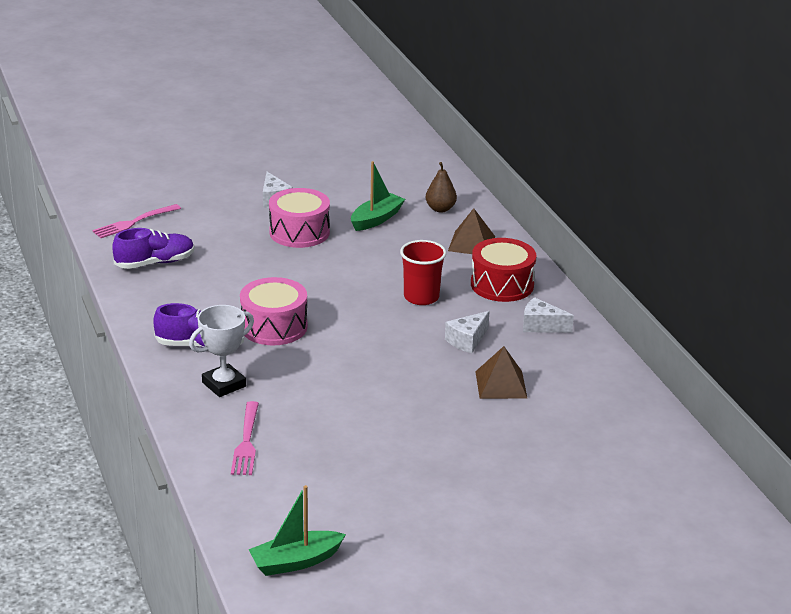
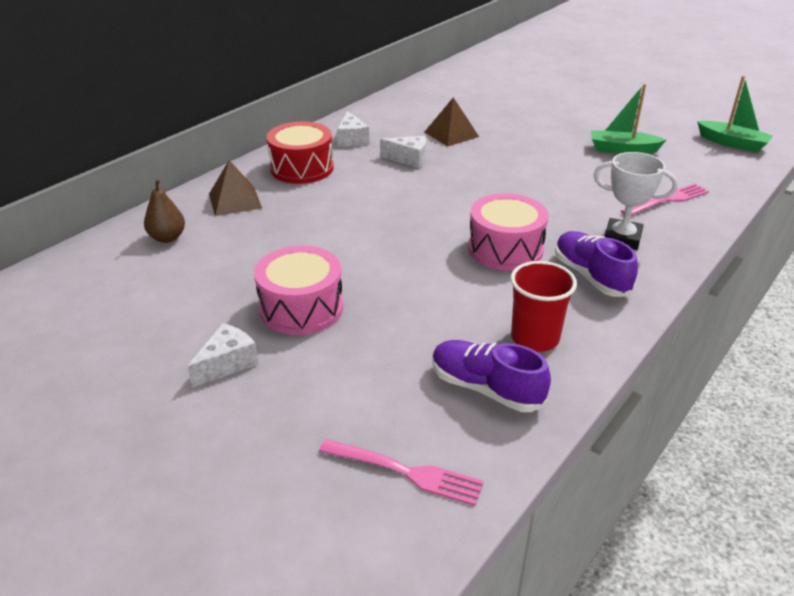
camera: 120 degrees left, 5 degrees up
green boat [351,161,405,231] -> green boat moved to [591,84,666,154]
red cup [400,240,446,305] -> red cup moved to [510,261,577,352]

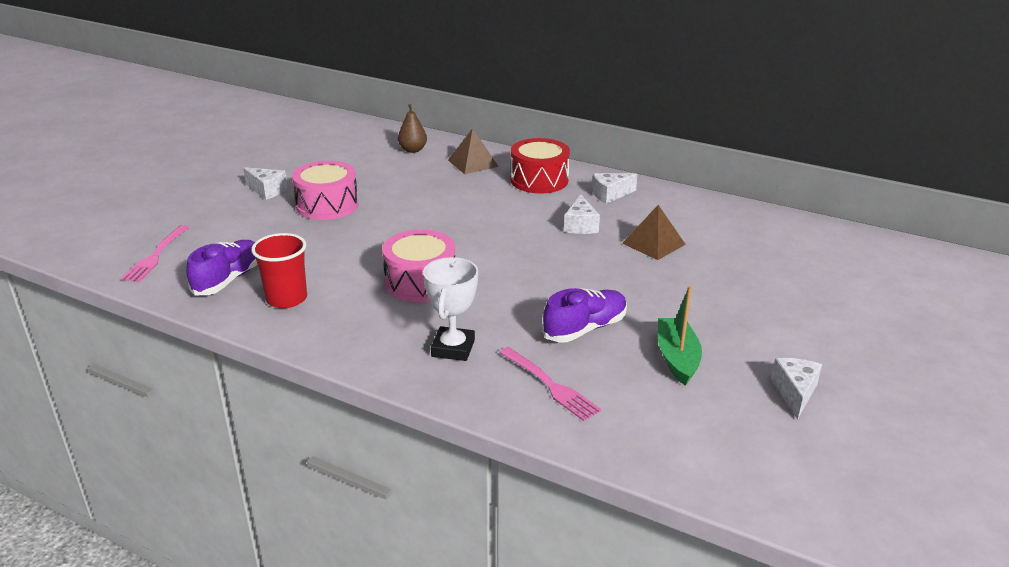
camera: 80 degrees right, 5 degrees down
purple shoe [555,231,638,297] -> purple shoe moved to [542,288,627,342]
green boat [697,76,773,153] -> none
none -> white cheese [771,358,822,419]

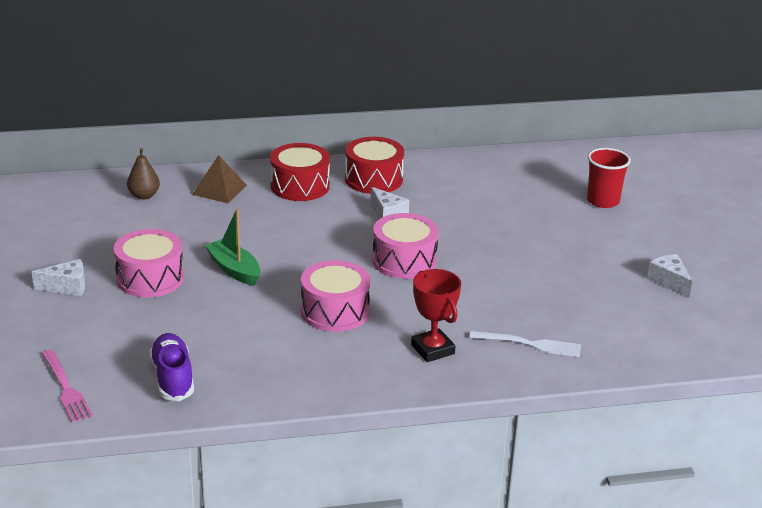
camera: 40 degrees left, 0 degrees up
red cup [251,233,307,308] -> red cup moved to [587,148,631,208]
white trophy [423,257,478,361] -> red trophy [411,269,461,362]
pink fork [499,347,601,421] -> white fork [469,331,581,357]
purple shoe [542,288,627,342] -> none
white cheese [592,173,638,204] -> red drum [345,137,404,194]
brown pyramid [622,205,686,260] -> none
green boat [658,286,702,385] -> green boat moved to [205,209,260,286]
none -> pink drum [372,213,439,279]

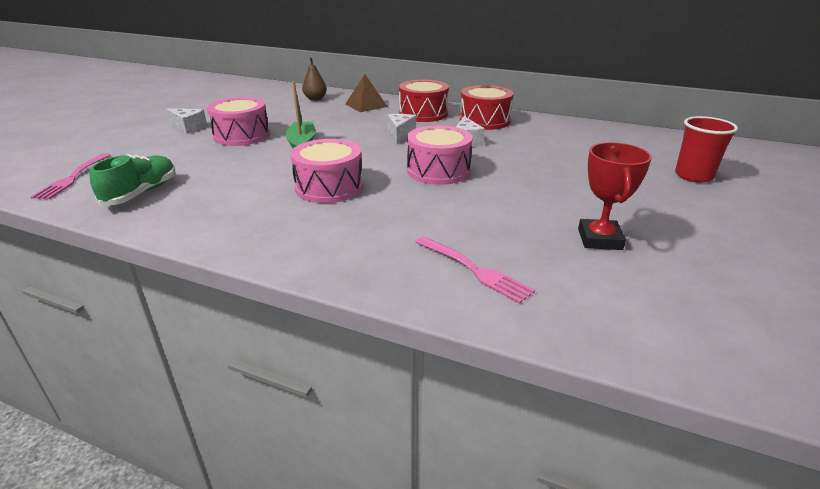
camera: 35 degrees right, 0 degrees up
purple shoe [149,333,194,401] -> green shoe [90,154,176,206]
red trophy [411,269,461,362] -> red trophy moved to [578,142,652,250]
white fork [469,331,581,357] -> pink fork [415,236,535,304]
white cheese [647,254,692,298] -> white cheese moved to [388,114,416,144]

